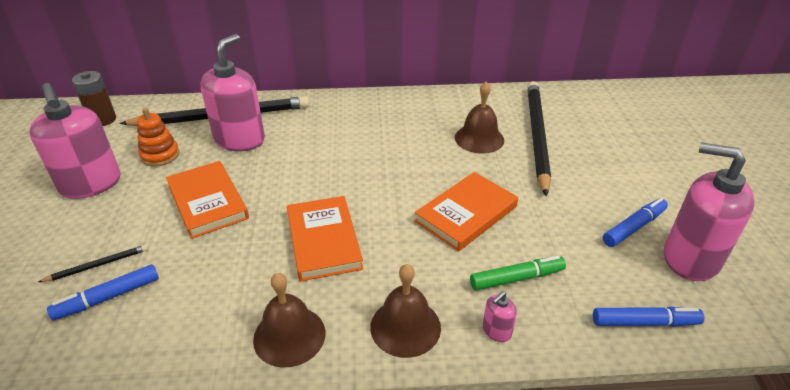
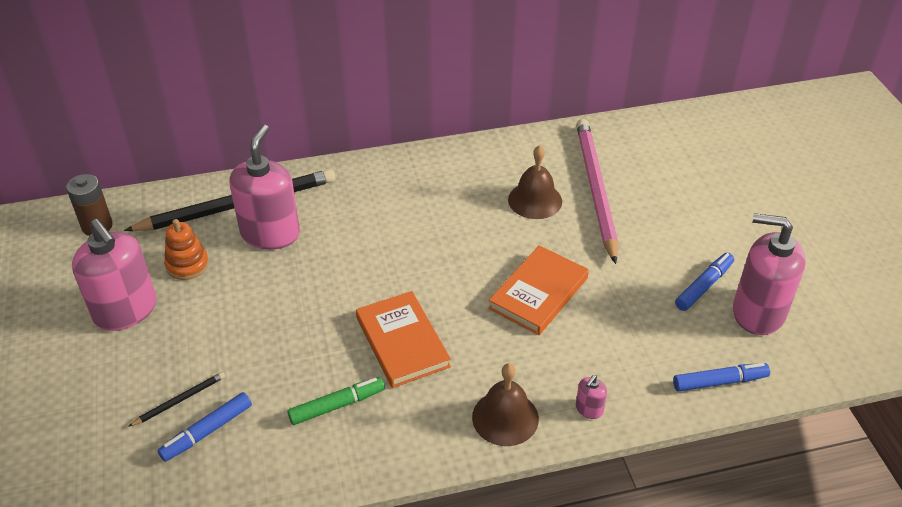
camera: 10 degrees left, 5 degrees up
orange book [166,161,249,239] -> none
brown bell [253,273,326,368] -> none
green marker [470,256,566,290] -> green marker moved to [287,377,385,425]
black pencil [527,81,551,197] -> pink pencil [576,119,618,264]

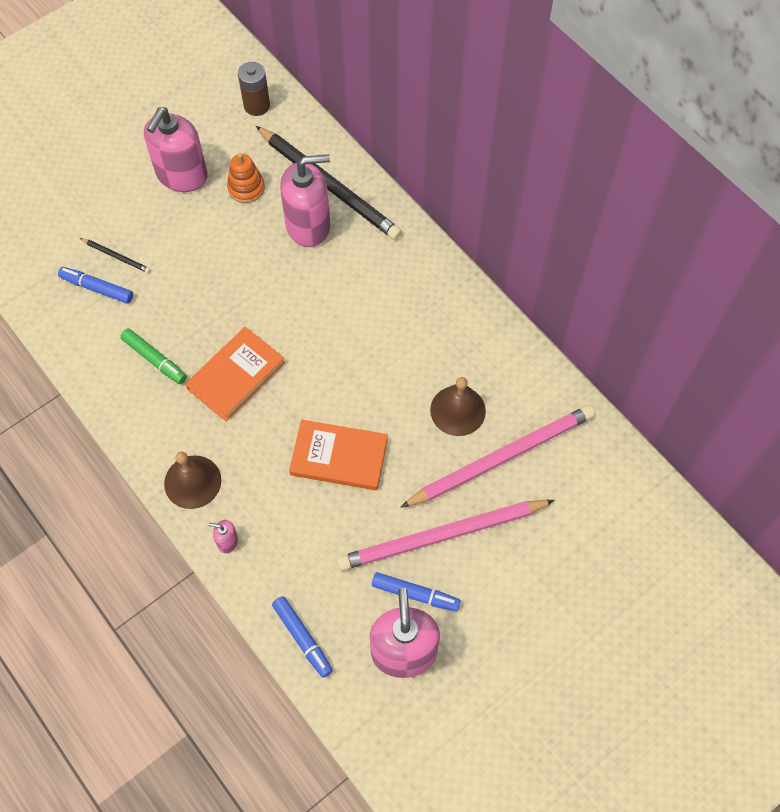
camera: 65 degrees right, 20 degrees up
none -> pink pencil [337,500,555,571]

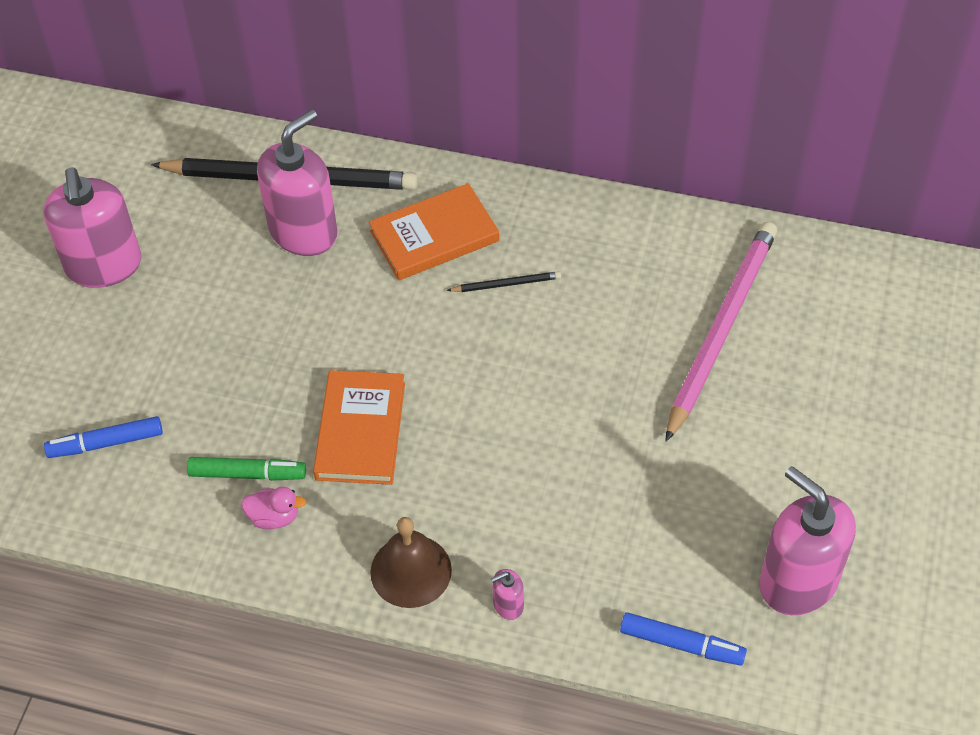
camera: 35 degrees left, 10 degrees down
black pencil [80,238,151,273] -> black pencil moved to [447,271,561,292]
orange stacking toy [227,153,265,203] -> none
brown battery [238,62,270,116] -> none
orange book [289,420,388,490] -> orange book moved to [369,183,499,280]
pink pencil [337,500,555,571] -> none
blue marker [372,572,461,612] -> none
brown bell [430,377,486,436] -> none
none -> pink duck [241,487,306,529]

